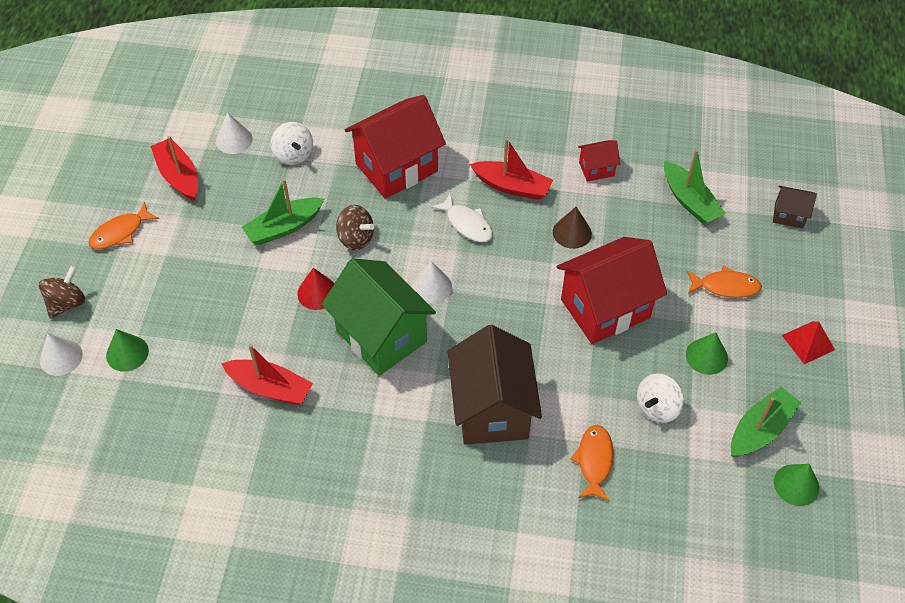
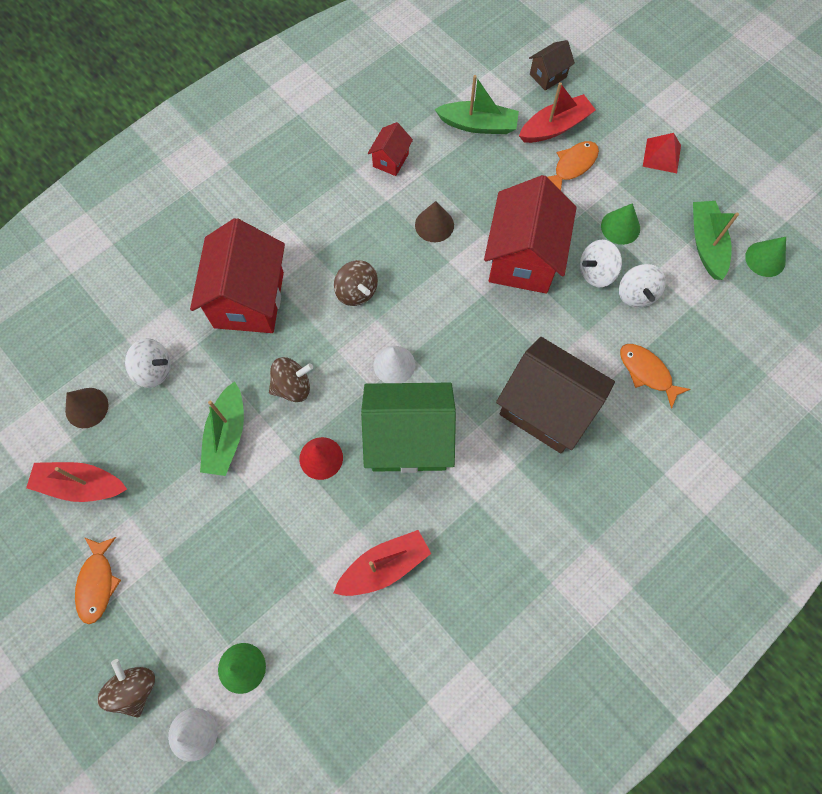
camera: 50 degrees left, 15 degrees up
white cone [216,112,253,154] -> brown cone [65,388,109,428]
white fish [431,194,493,242] -> brown spinning top [334,260,378,306]
red boat [470,138,553,200] -> red boat moved to [519,82,596,143]
none -> white spinning top [580,240,622,287]

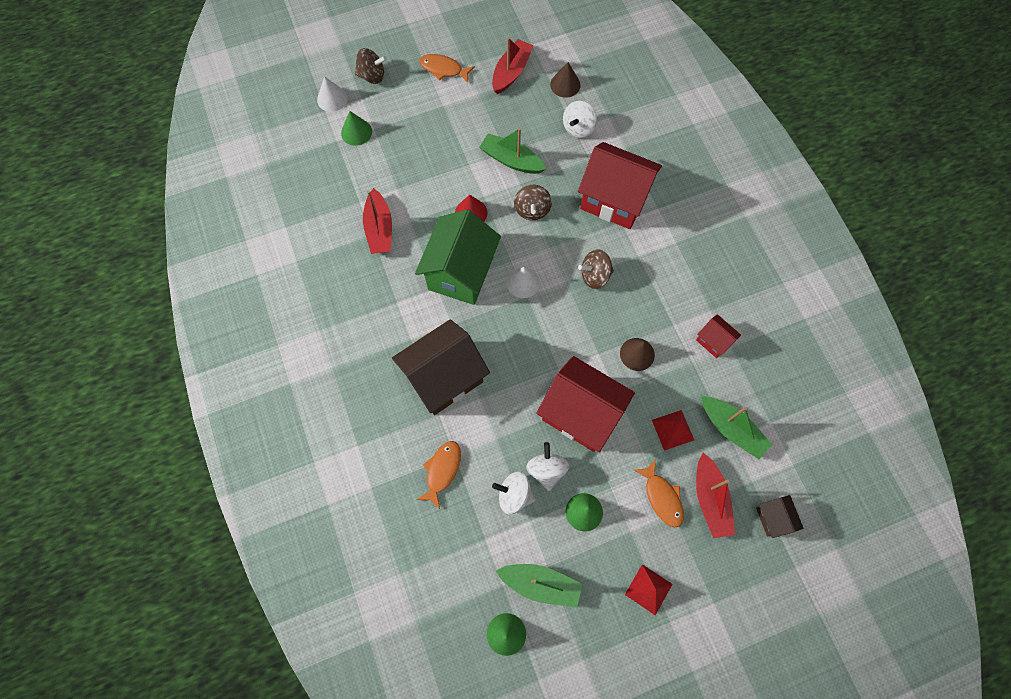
camera: 110 degrees right, 0 degrees up
green boat [434,75,519,134] -> green boat turned 75 degrees counterclockwise [701,396,772,459]
orange fish [620,344,691,409] -> orange fish turned 45 degrees counterclockwise [417,441,461,509]
none -> red pyramid [652,410,694,451]

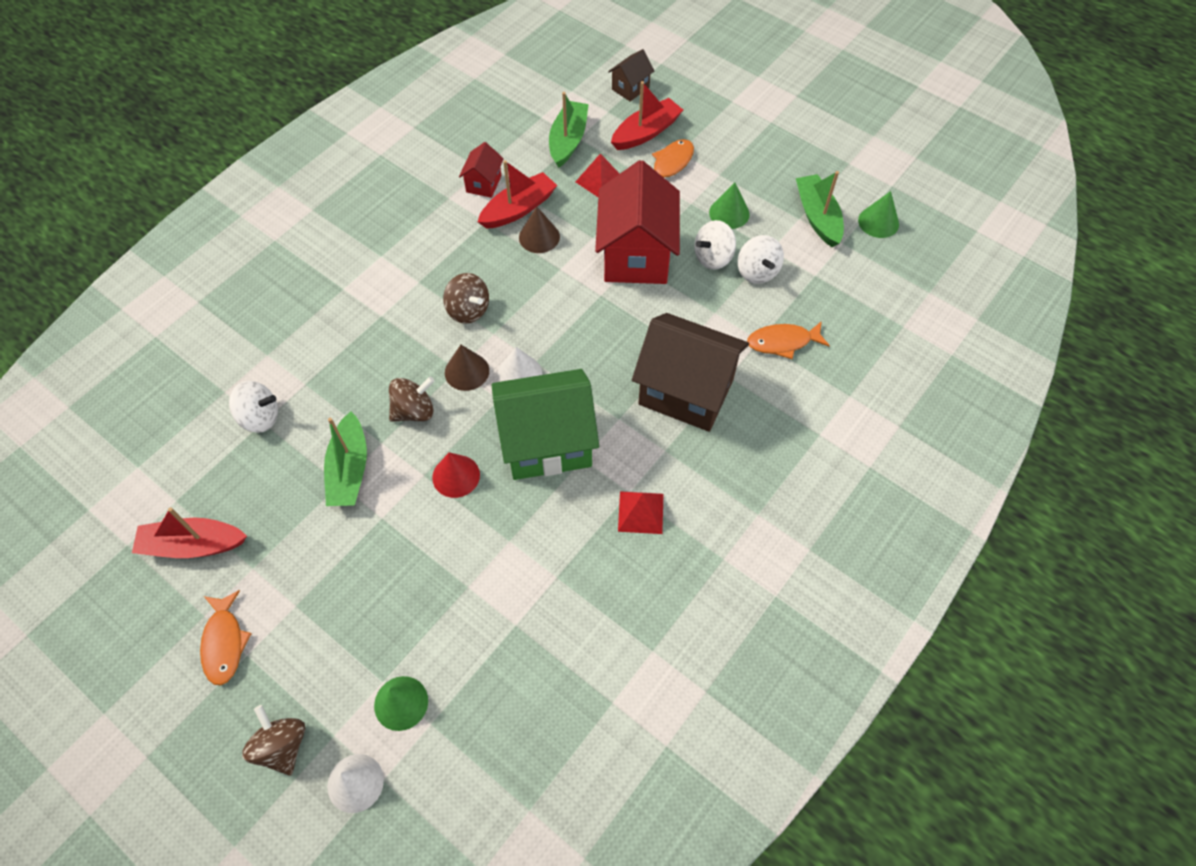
camera: 120 degrees left, 10 degrees down
red boat [363,188,392,254] -> red boat moved to [478,160,557,229]
brown cone [550,62,581,98] -> brown cone moved to [445,345,489,391]
red house [578,142,662,229] -> none
red pyramid [625,564,673,615] -> red pyramid moved to [618,491,664,534]

